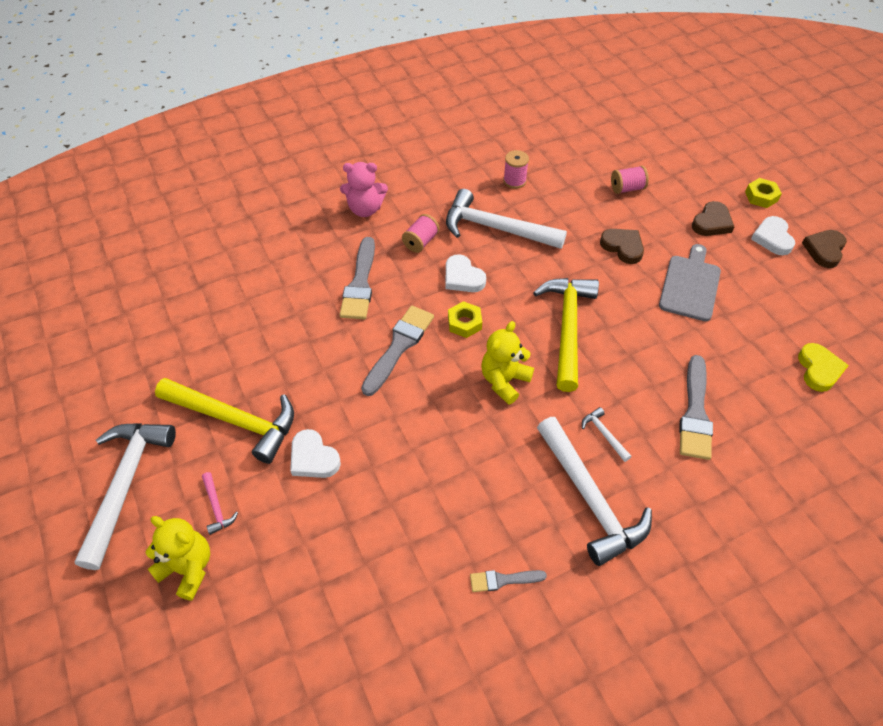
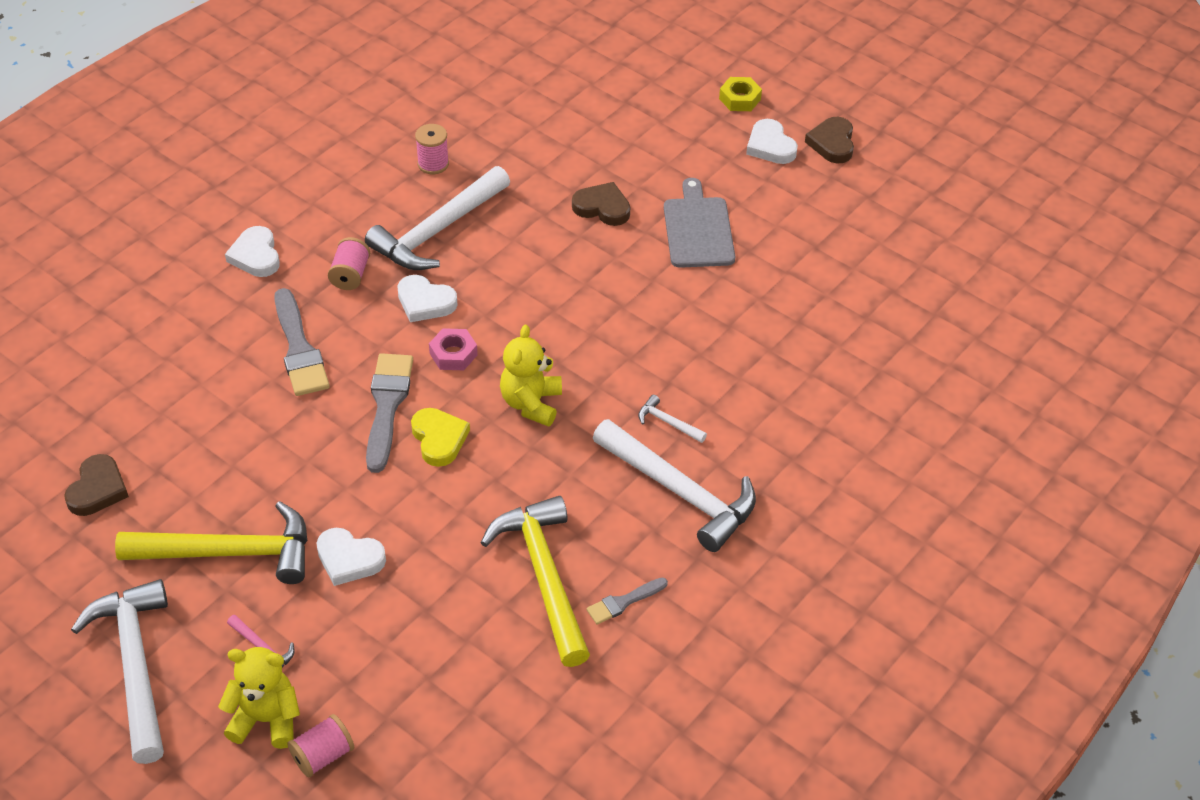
camera: 25 degrees left, 5 degrees down
pink teddy bear [340,162,388,217] -> white heart [225,226,280,277]
white hammer [446,189,567,249] -> white hammer turned 45 degrees counterclockwise [365,166,510,270]
yellow nut [448,301,482,338] -> pink nut [429,328,478,370]
yellow hammer [533,278,599,392] -> yellow hammer moved to [481,496,590,667]
pink spool [611,166,649,194] -> pink spool moved to [288,714,354,778]
grey brush [679,355,713,460] -> none
brown heart [692,201,734,236] -> brown heart moved to [64,454,129,516]
yellow heart [798,343,849,392] -> yellow heart moved to [411,408,470,467]

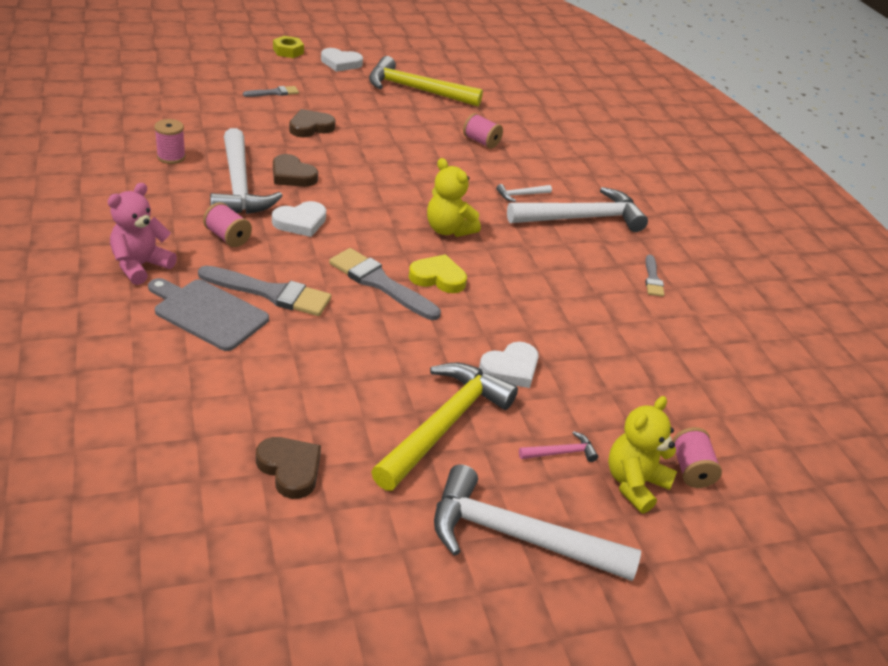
camera: 60 degrees left, 10 degrees down
white heart [225,226,280,277] -> pink teddy bear [108,183,177,285]
pink nut [429,328,478,370] -> none
yellow hammer [481,496,590,667] -> yellow hammer moved to [369,56,483,107]
grey cutting board [664,178,735,268] -> grey cutting board moved to [148,278,269,351]
brown heart [805,117,854,164] -> brown heart moved to [273,154,318,187]
none -> grey brush [243,86,299,97]
none -> pink spool [463,113,503,149]

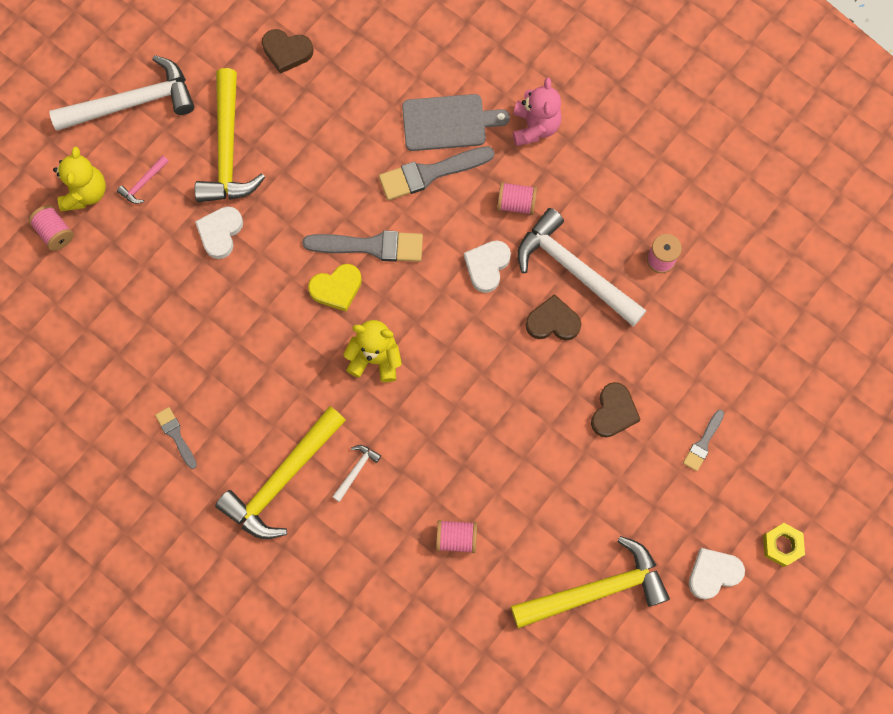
camera: 150 degrees right, 35 degrees up
white hammer [507,187,648,232] -> yellow hammer [215,406,346,539]

